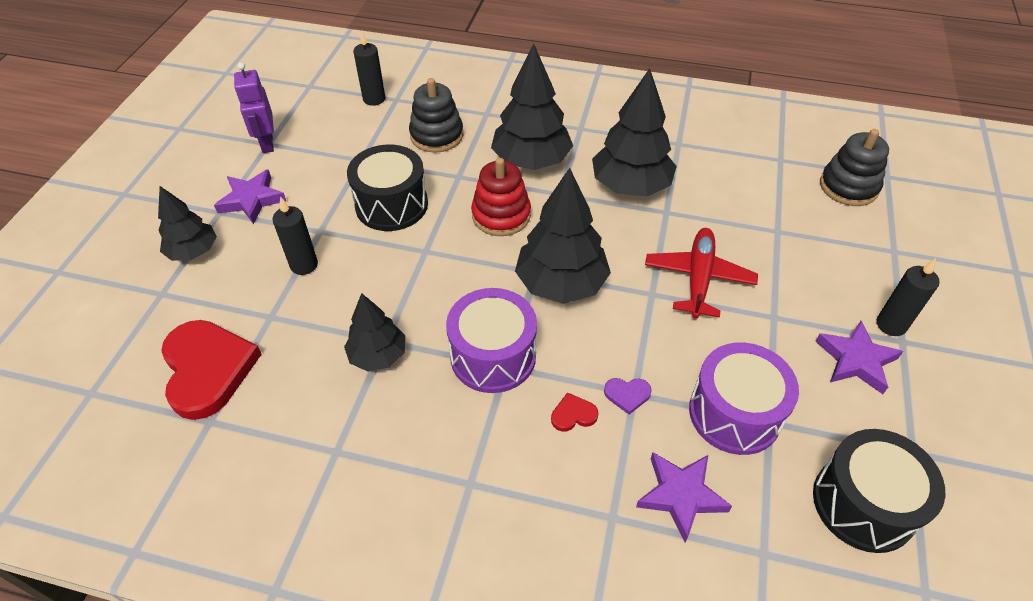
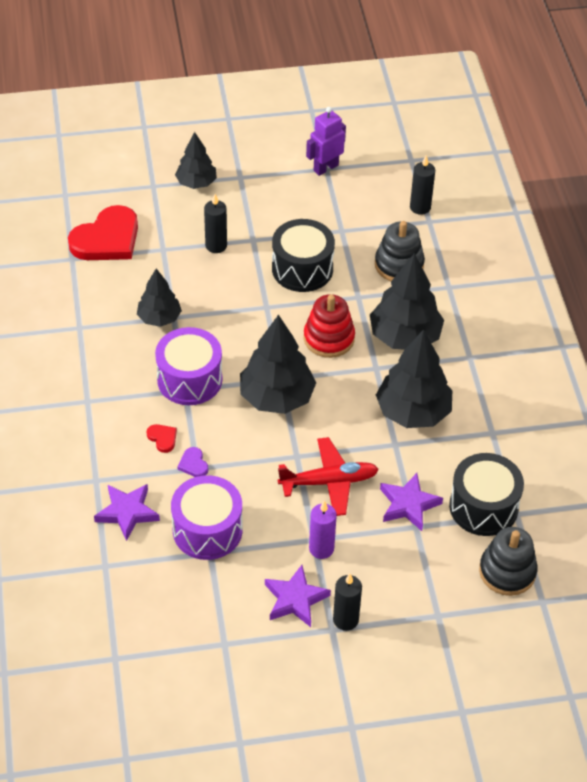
camera: 65 degrees right, 0 degrees up
purple star [214,169,286,224] -> purple star moved to [380,473,443,531]
black drum [813,429,945,553] -> black drum moved to [449,453,524,536]
none -> purple candle [309,501,337,559]

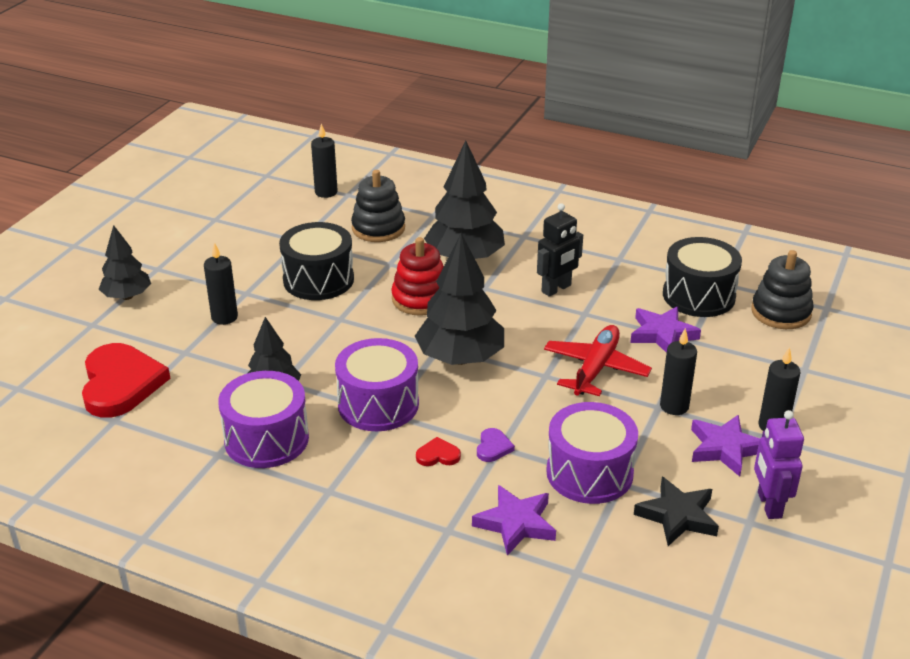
camera: 55 degrees left, 15 degrees down
purple heart [177,447,209,477] -> purple heart turned 90 degrees counterclockwise [477,428,515,462]
purple robot [306,107,346,176] -> purple robot moved to [754,410,804,519]
purple candle [309,501,337,559] -> black candle [660,328,697,415]
black tree [376,330,452,428] -> black robot [537,203,583,297]
none -> purple drum [218,371,309,468]
none -> black star [634,477,719,546]

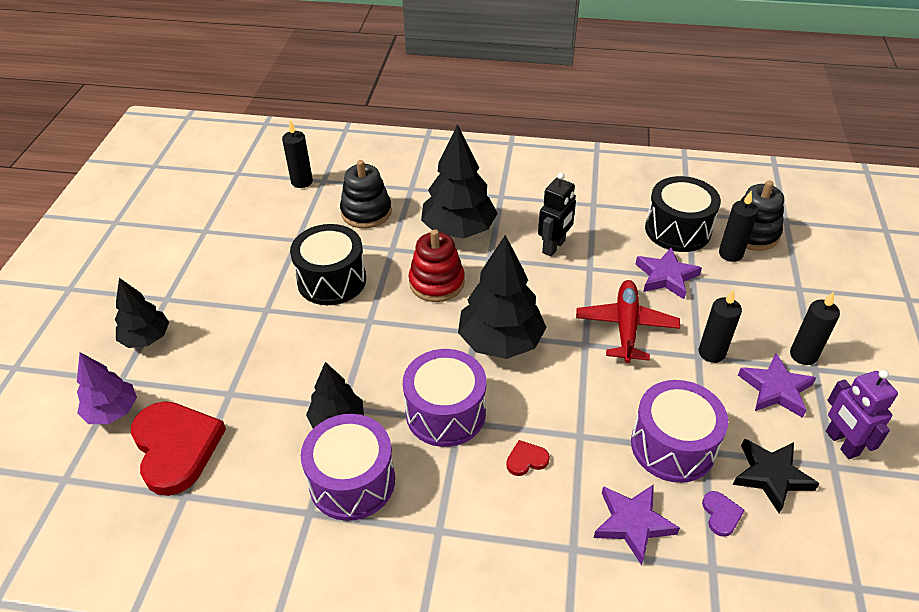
camera: 15 degrees left, 10 degrees up
black candle [204,242,238,325] -> black candle moved to [719,191,758,262]
purple heart [477,428,515,462] -> purple heart moved to [702,491,745,537]
none -> purple tree [77,352,137,424]

